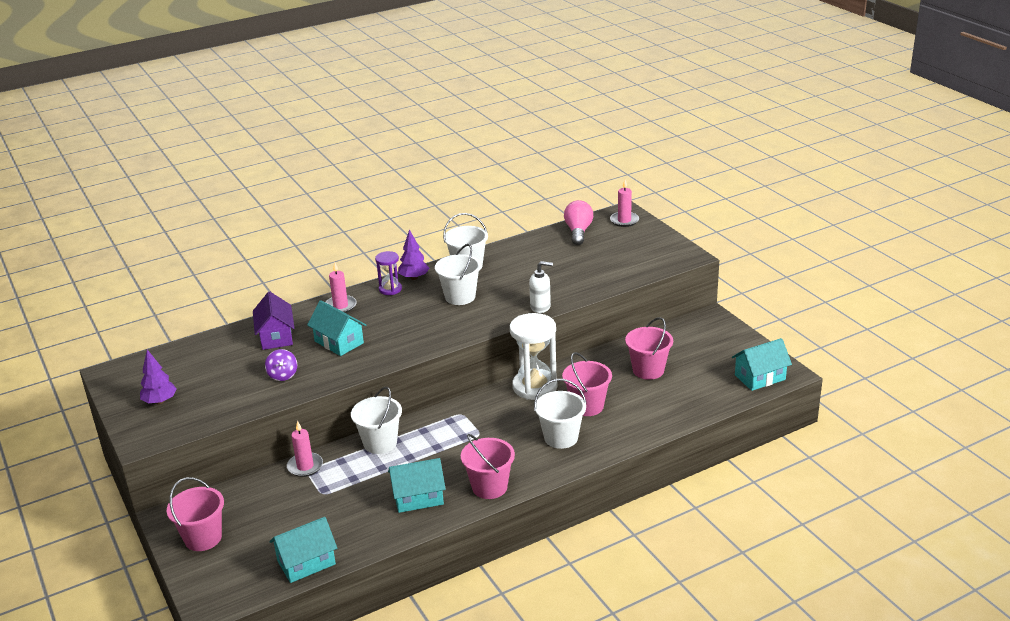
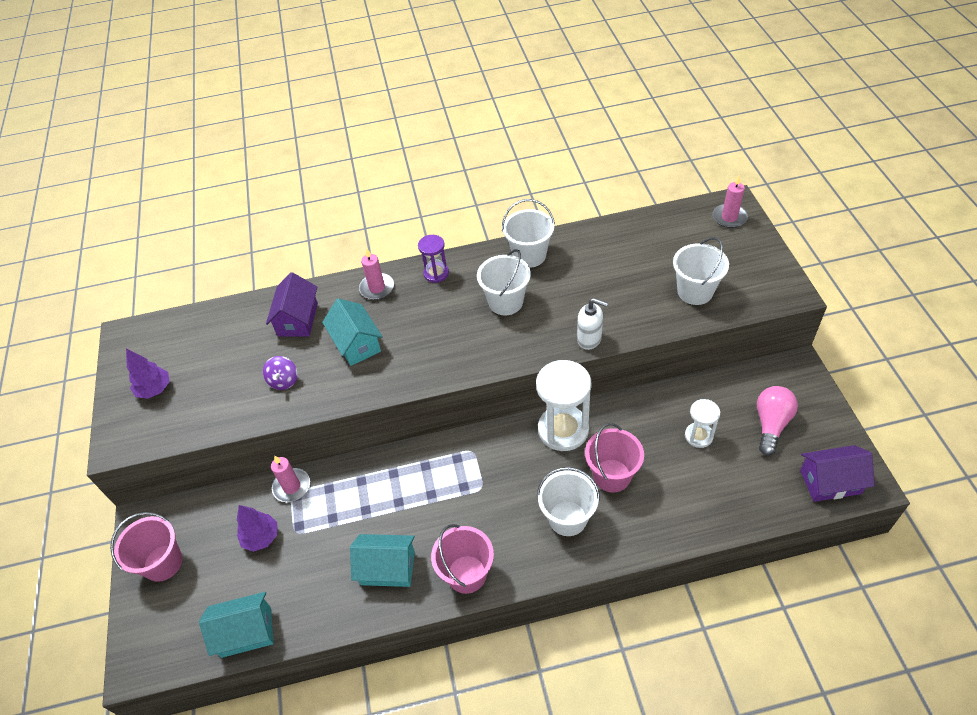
camera: 20 degrees right, 20 degrees up
white bucket [351,387,402,454] -> white bucket moved to [673,237,729,305]
purple tree [398,229,429,280] -> purple tree moved to [237,505,277,552]
pink light bulb [564,200,593,245] -> pink light bulb moved to [757,386,798,456]
pink bucket [625,317,673,380] -> white hourglass [685,399,720,448]
turquoise house [732,338,792,391] -> purple house [800,445,875,502]

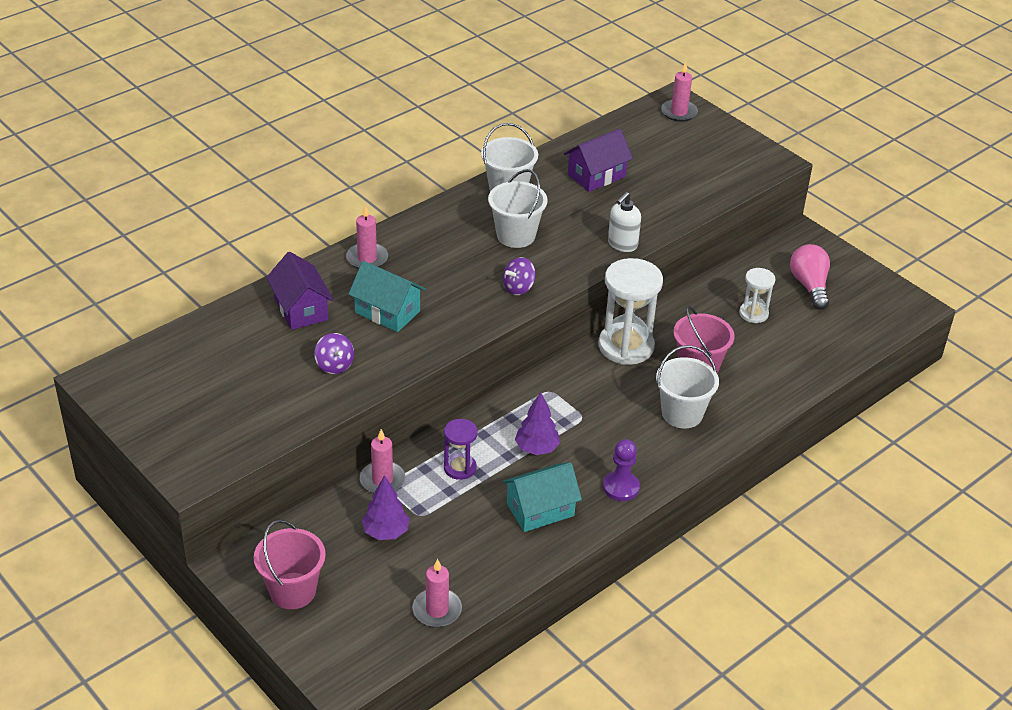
camera: 35 degrees left, 10 degrees down
purple tree [126,348,169,399] -> purple tree moved to [515,392,560,455]
turquoise house [199,592,274,658] -> pink candle [413,559,462,627]
purple hourglass [418,235,449,283] -> purple hourglass moved to [444,419,478,480]
pink bucket [431,524,494,594] -> purple pawn [603,439,640,501]
white soap dispenser [577,298,608,350] -> white soap dispenser turned 135 degrees clockwise [608,192,641,252]
white bucket [673,237,729,305] -> none
purple house [800,445,875,502] -> purple house moved to [564,129,633,192]
none -> purple spinning top [503,257,536,295]

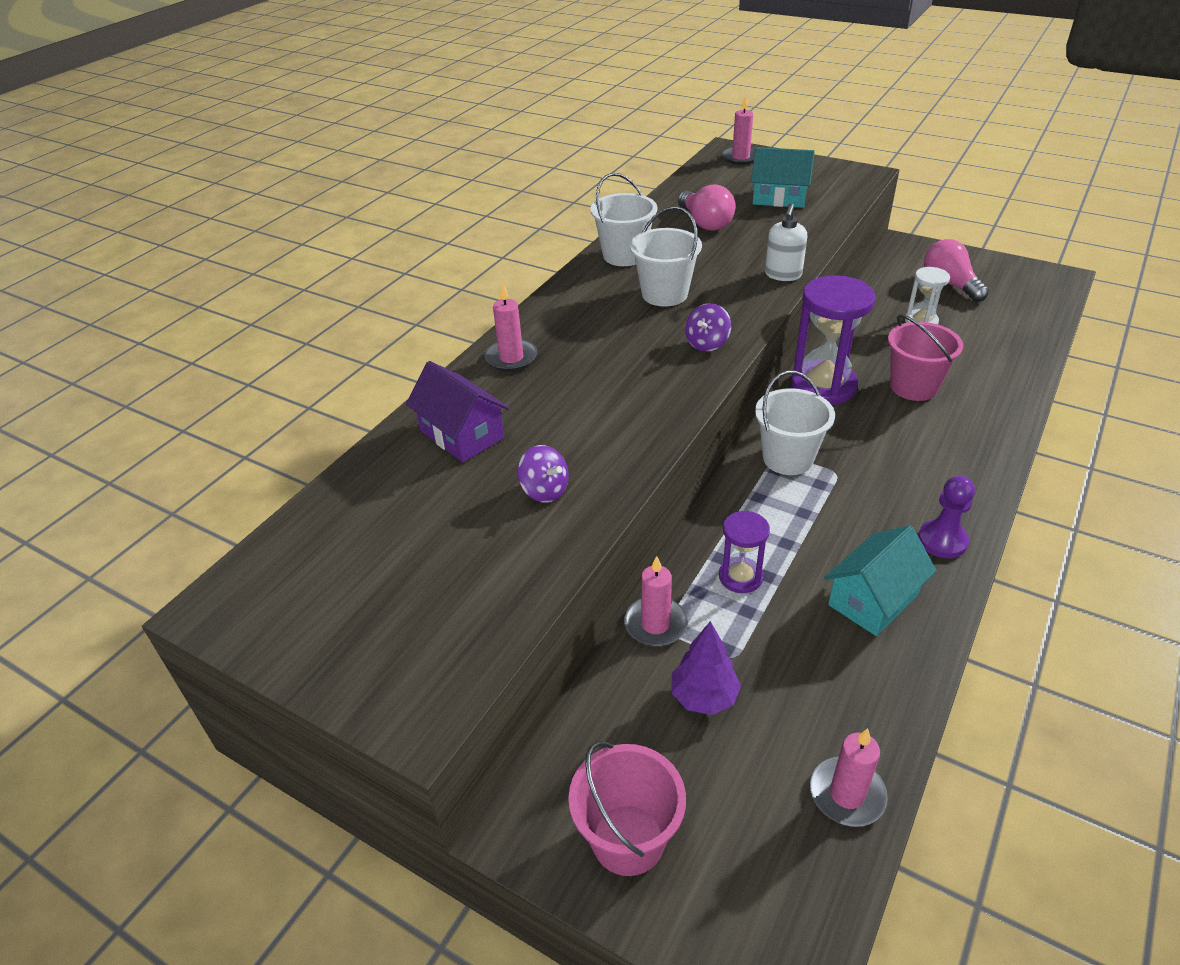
camera: 15 degrees left, 0 degrees up
turquoise house [348,261,426,332] -> turquoise house moved to [751,147,815,208]
purple tree [515,392,560,455] -> none
purple house [564,129,633,192] -> pink light bulb [678,184,735,231]
white hourglass [599,258,663,365] -> purple hourglass [791,275,875,405]
white bucket [656,345,719,429] -> white bucket moved to [755,371,835,475]

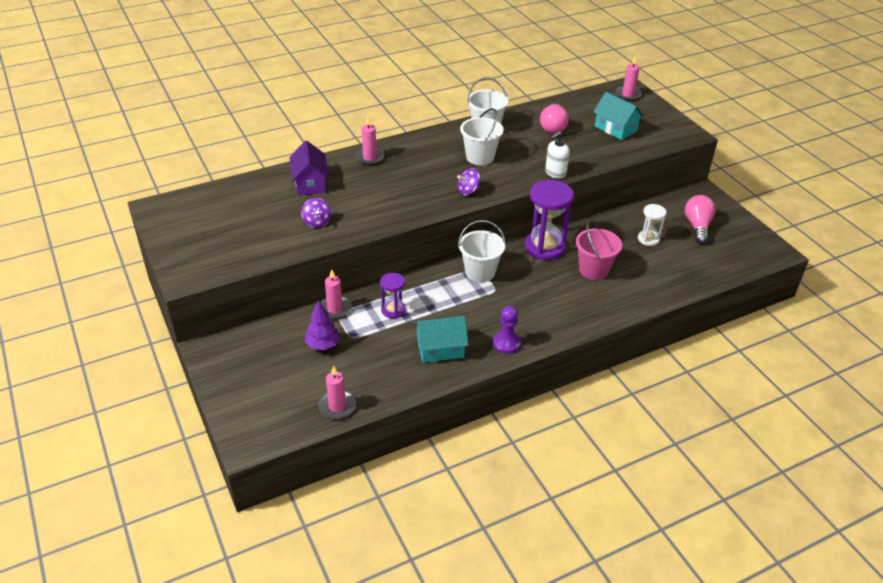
camera: 30 degrees right, 0 degrees up
pink bucket [568,741,686,876] -> none

